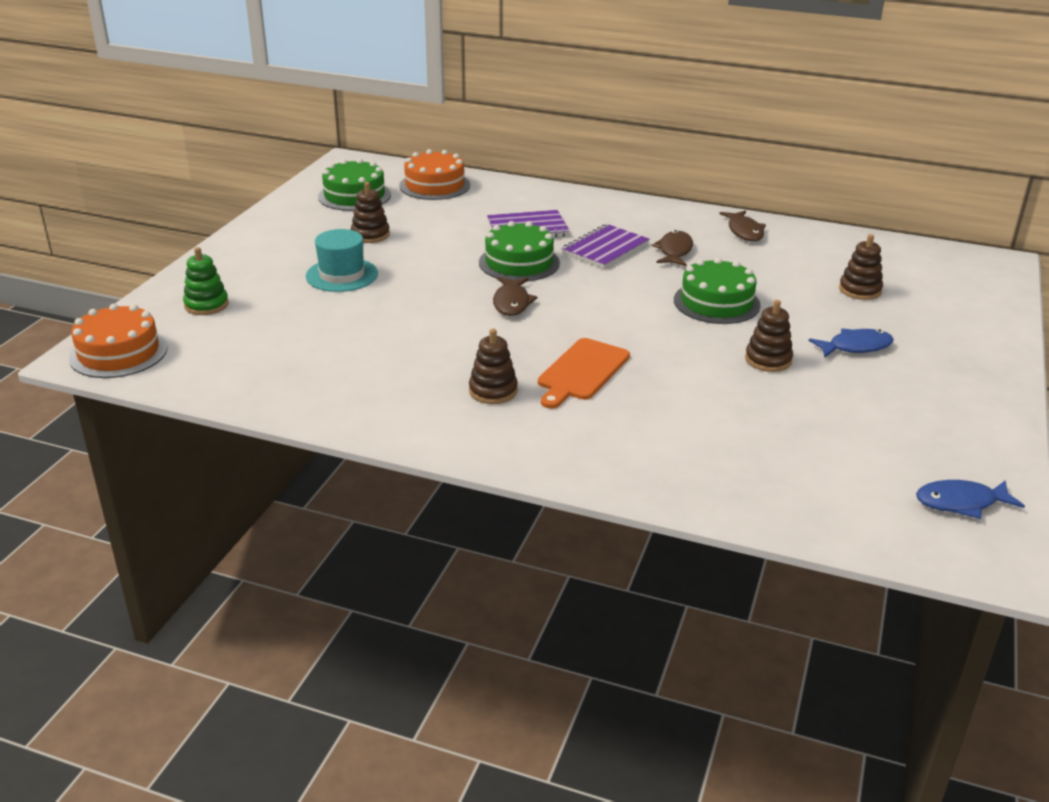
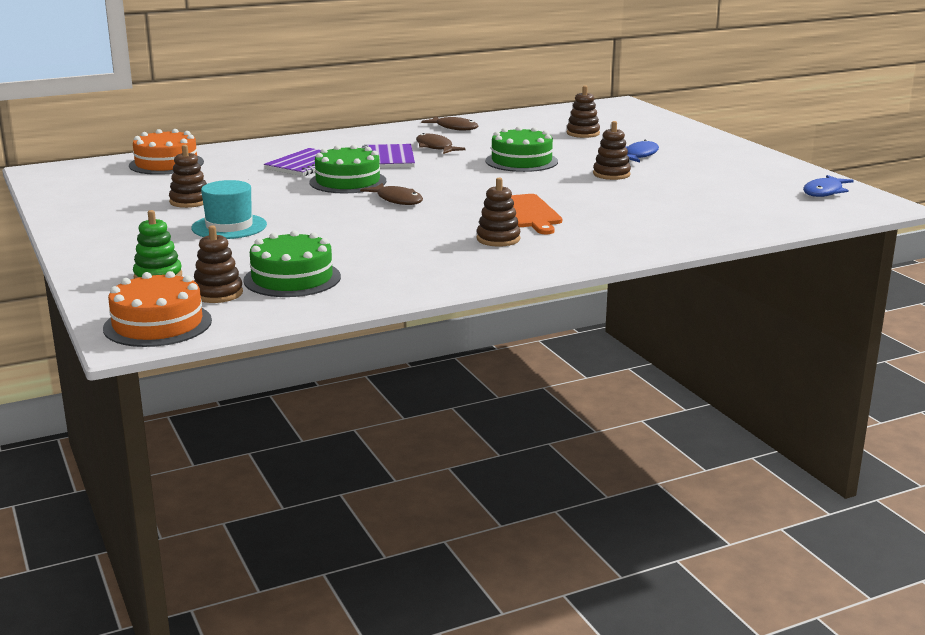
camera: 45 degrees left, 10 degrees down
green cake [318,159,391,211] -> green cake moved to [244,230,341,297]
none -> brown stacking toy [194,225,243,303]

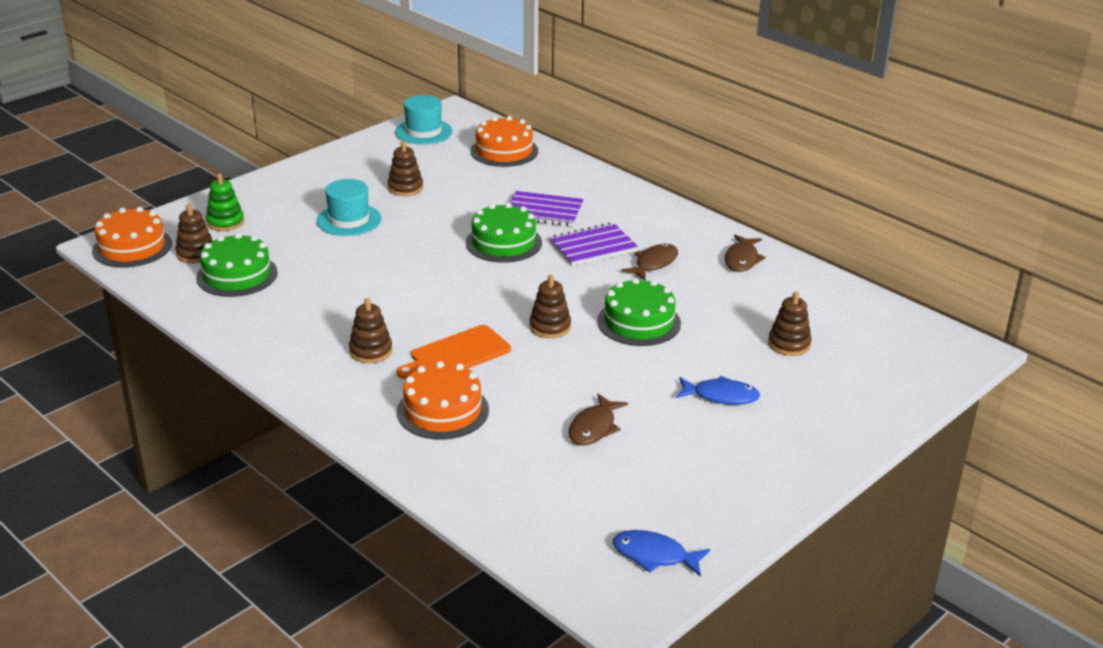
camera: 70 degrees right, 10 degrees up
brown fish [360,183,423,205] -> brown fish moved to [568,394,628,445]
brown stacking toy [593,121,631,180] -> brown stacking toy moved to [529,275,571,338]
none -> turquoise hat [395,95,453,144]
none -> orange cake [397,361,489,440]

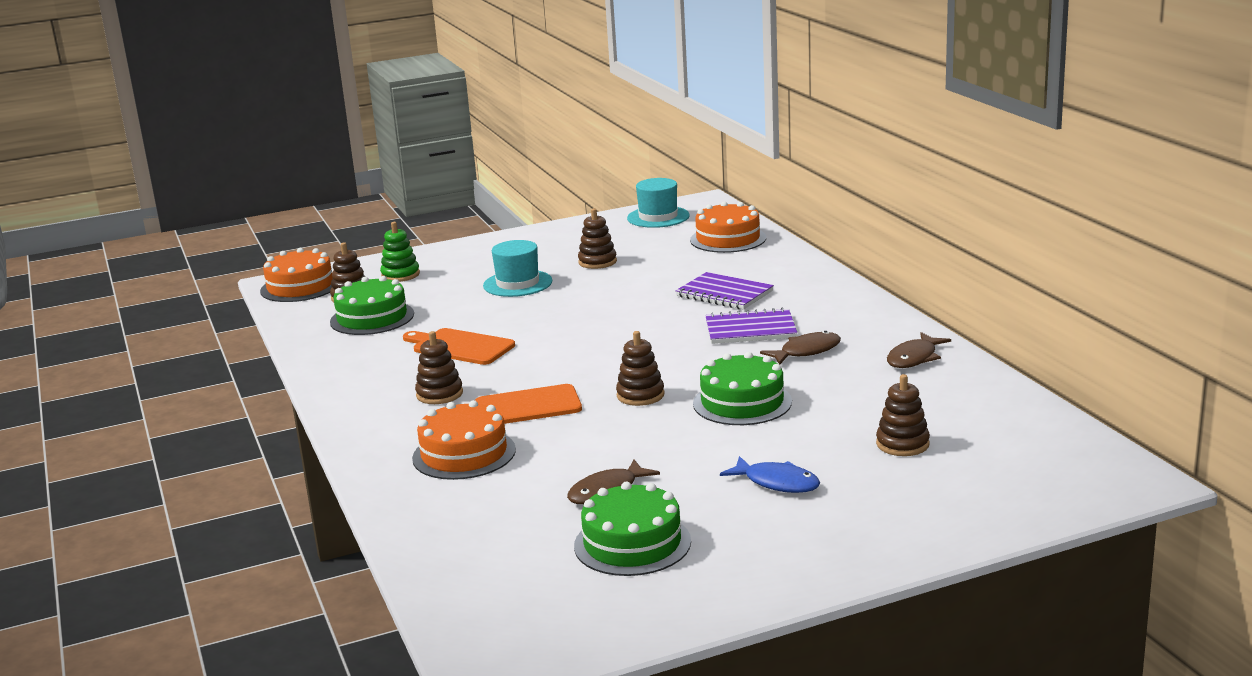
camera: 25 degrees right, 10 degrees down
green cake [466,203,542,263] -> green cake moved to [574,482,691,576]
blue fish [613,530,710,577] -> none
none -> orange cutting board [403,328,515,365]

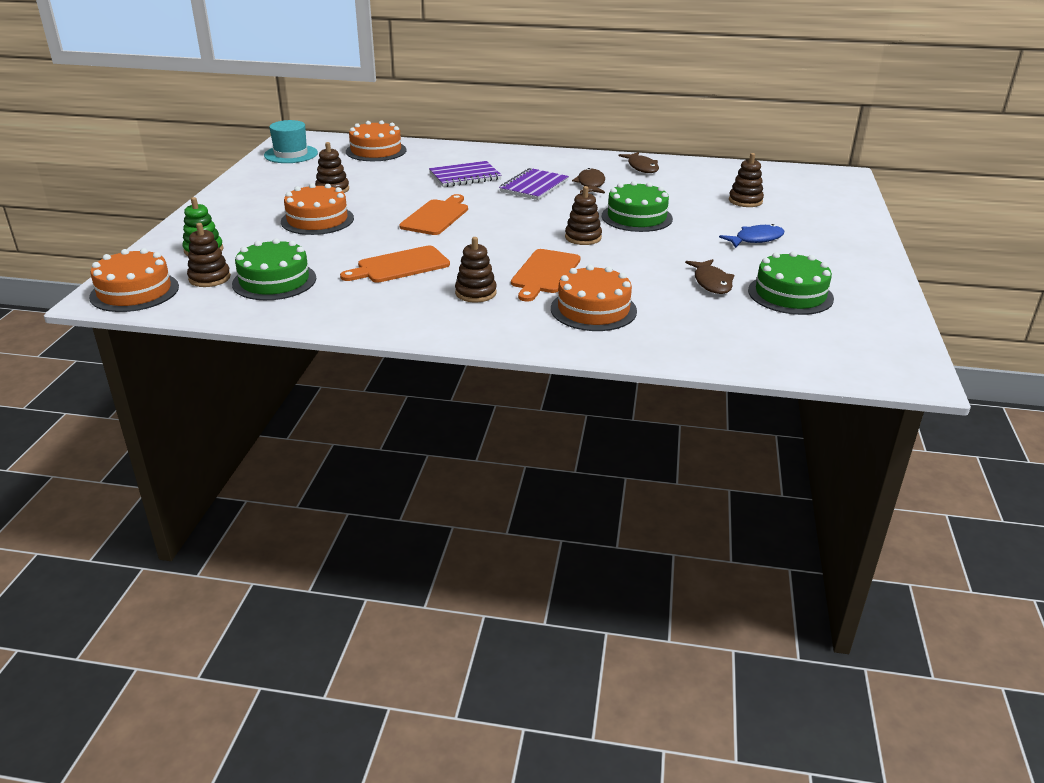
camera: 60 degrees left, 10 degrees up
turquoise hat [483,240,552,297] -> orange cake [281,183,354,235]
none -> orange cutting board [399,194,468,235]

